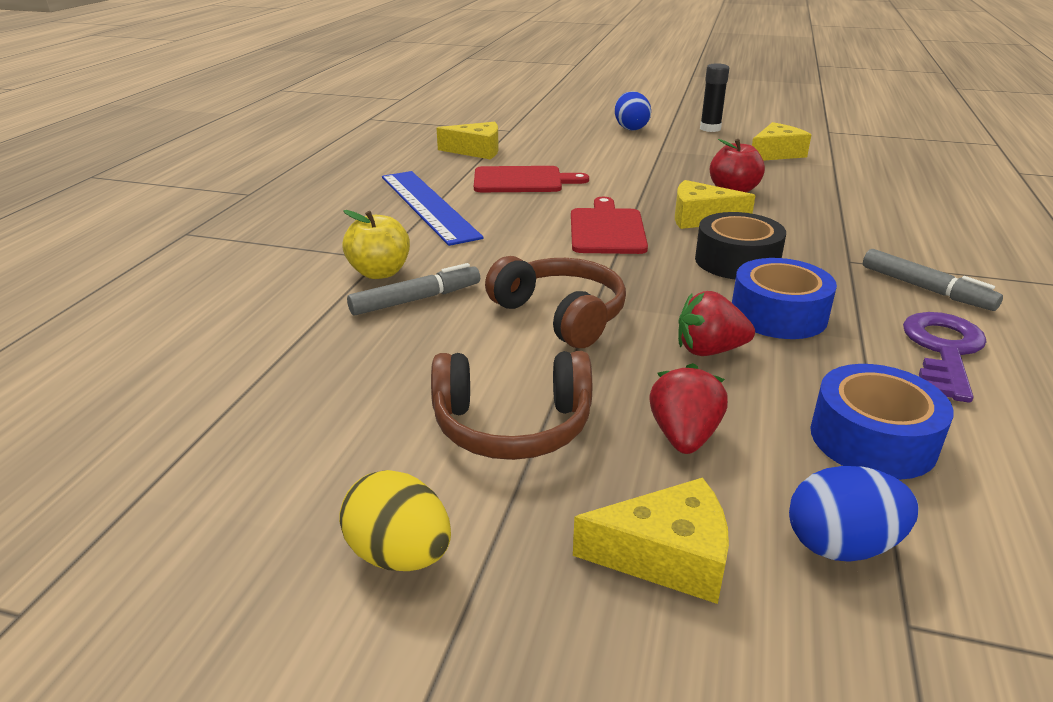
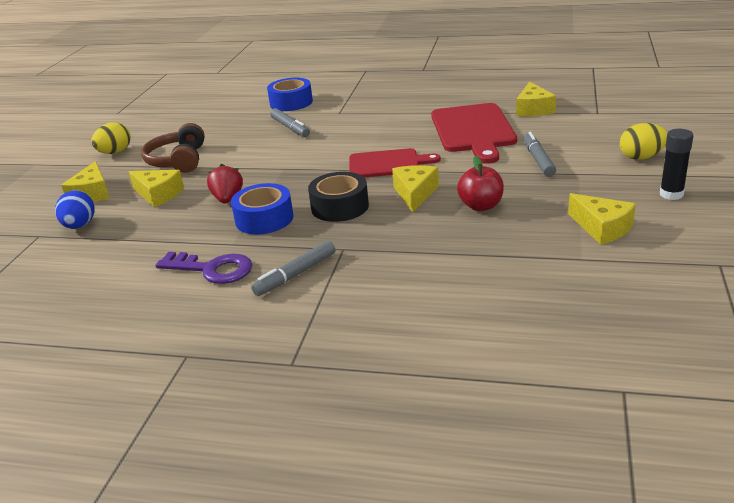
camera: 90 degrees right, 0 degrees up
yellow apple [342,210,410,279] -> none
blue ruler [382,171,484,246] -> none
red cutting board [474,166,589,192] -> red cutting board [431,103,517,164], size x1.53
brown headphones [485,256,626,348] -> none
blue egg [615,91,651,131] -> yellow egg [620,123,667,160]
red strawberry [649,363,728,454] -> yellow cheese [129,170,184,207]
blue tape [810,364,954,480] -> blue tape moved to [267,78,313,111]
none -> grey marker [523,132,556,177]

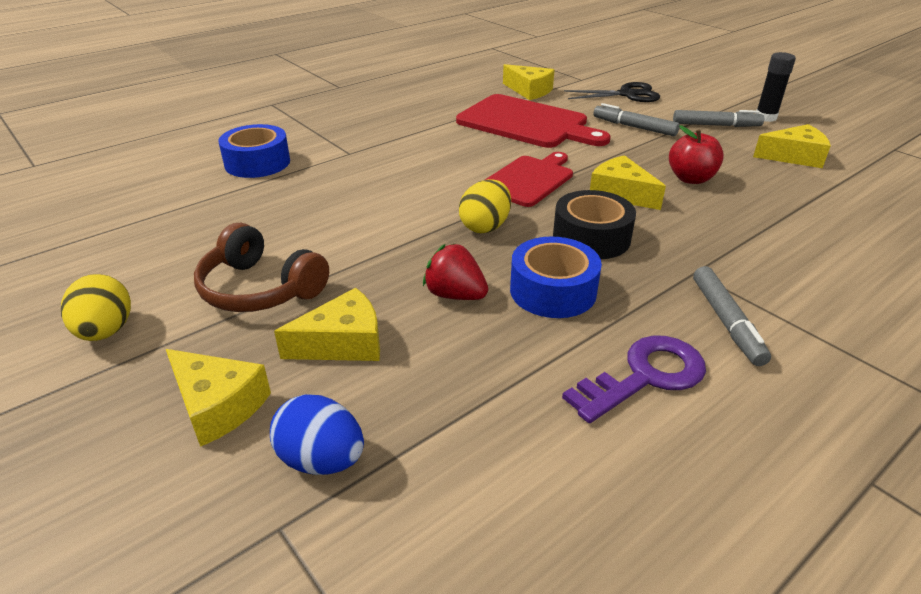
camera: 55 degrees left, 5 degrees up
grey marker [270,108,310,137] -> grey marker moved to [673,110,764,127]
yellow egg [620,123,667,160] -> yellow egg moved to [459,179,511,233]
none -> black scissors [564,82,660,102]

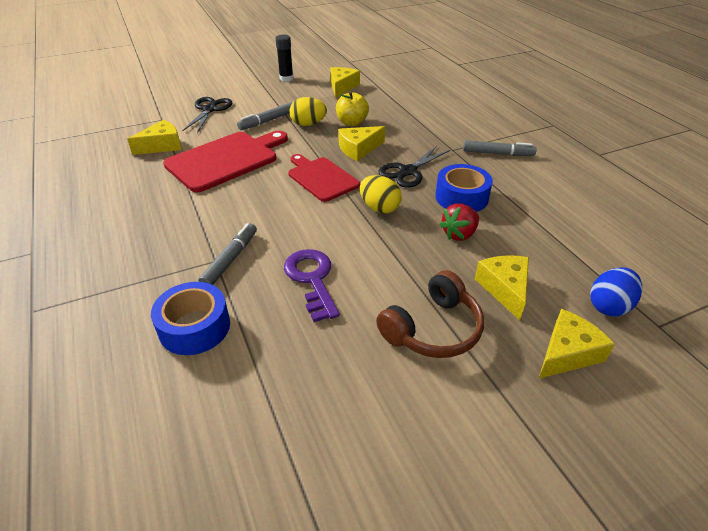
camera: 75 degrees left, 5 degrees up
yellow egg [61,274,131,341] -> yellow egg moved to [289,97,327,126]
black tape [553,190,636,259] -> black scissors [378,146,450,188]
purple key [562,335,706,423] -> purple key moved to [284,249,340,322]
red apple [669,125,724,184] -> yellow apple [336,91,369,126]
grey marker [673,110,764,127] -> grey marker moved to [198,223,257,285]

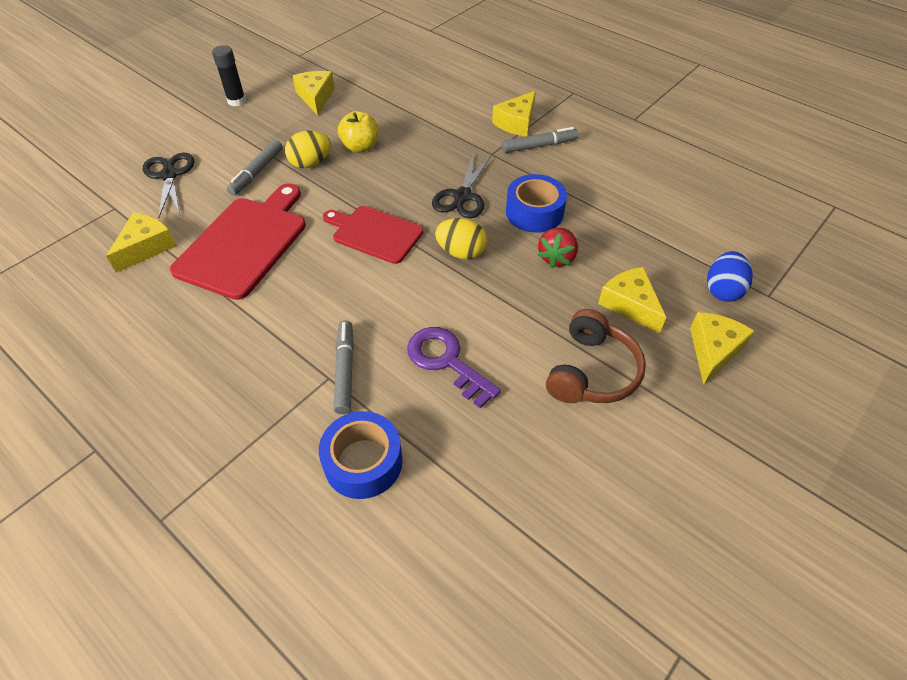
camera: 25 degrees left, 10 degrees up
yellow cheese [339,126,385,161] -> yellow cheese moved to [492,91,536,137]

